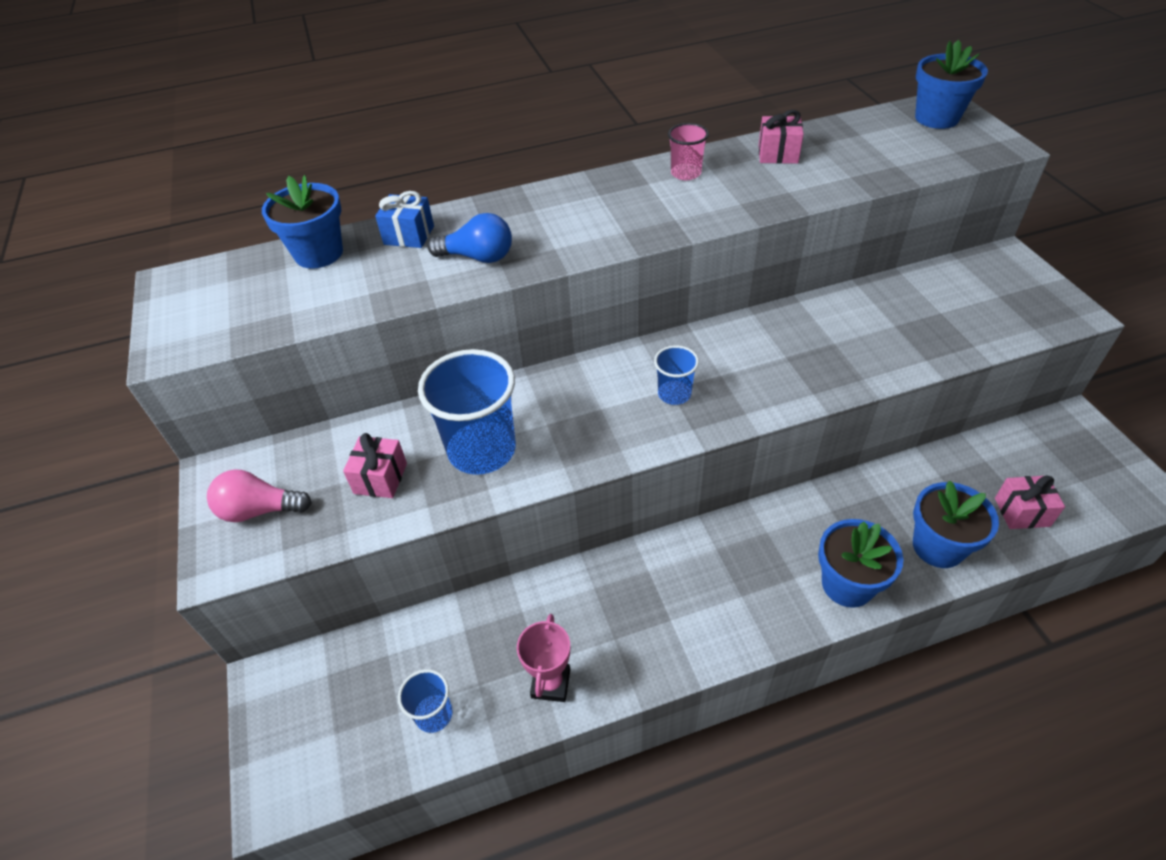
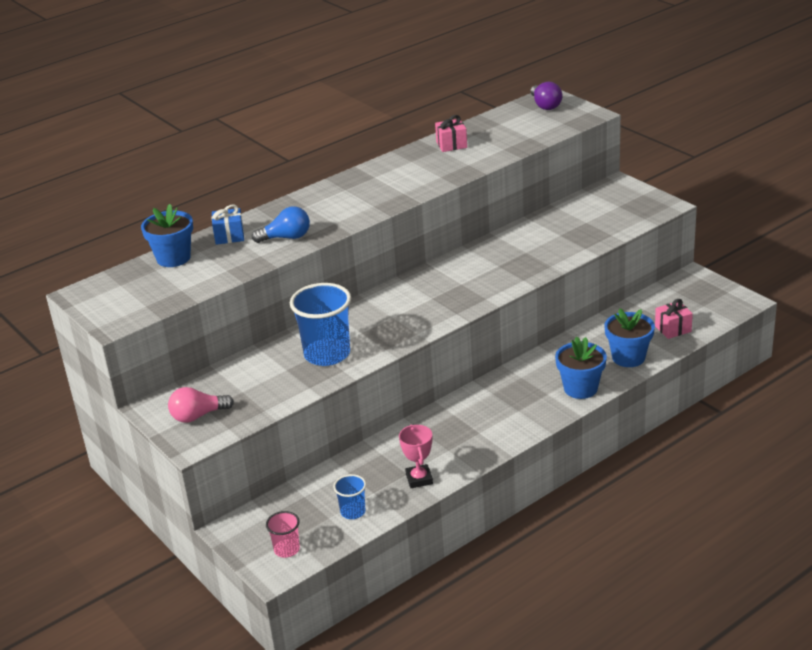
camera: 20 degrees left, 15 degrees down
pink gift [343,433,407,498] -> none
blue cup [654,345,699,405] -> none
pink cup [668,123,709,180] -> pink cup moved to [266,511,300,558]
blue flower pot [915,40,988,129] -> purple light bulb [530,82,562,110]

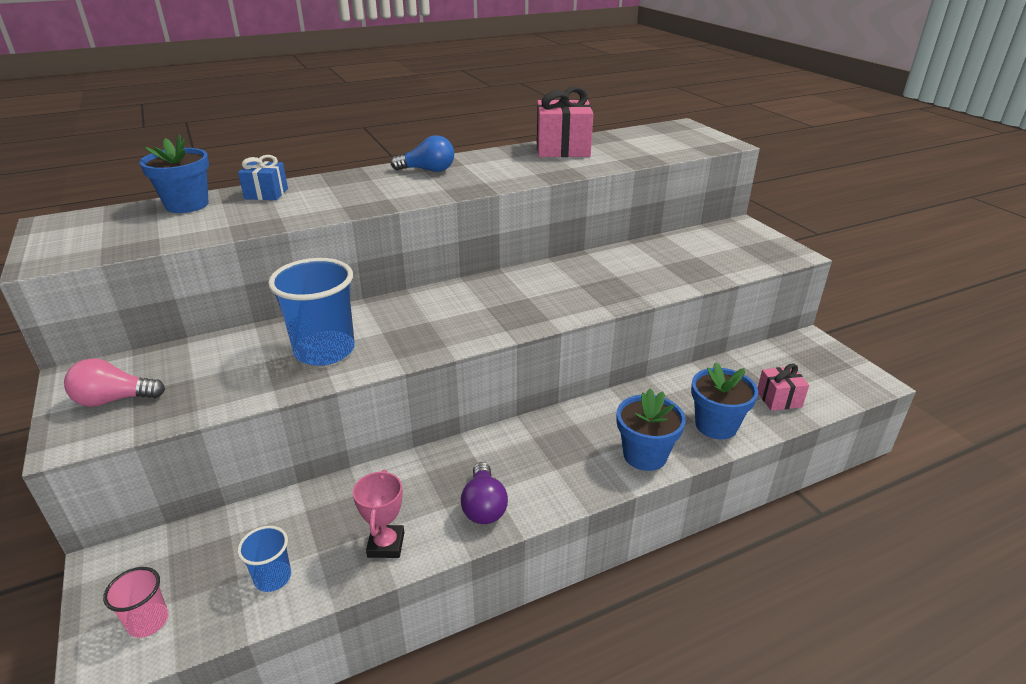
camera: 10 degrees right, 0 degrees up
blue light bulb [252,206,310,243] -> blue light bulb moved to [391,135,454,172]
pink gift [435,115,467,152] -> pink gift [537,87,593,157], size x1.77
purple light bulb [530,82,562,110] -> purple light bulb moved to [461,462,508,524]

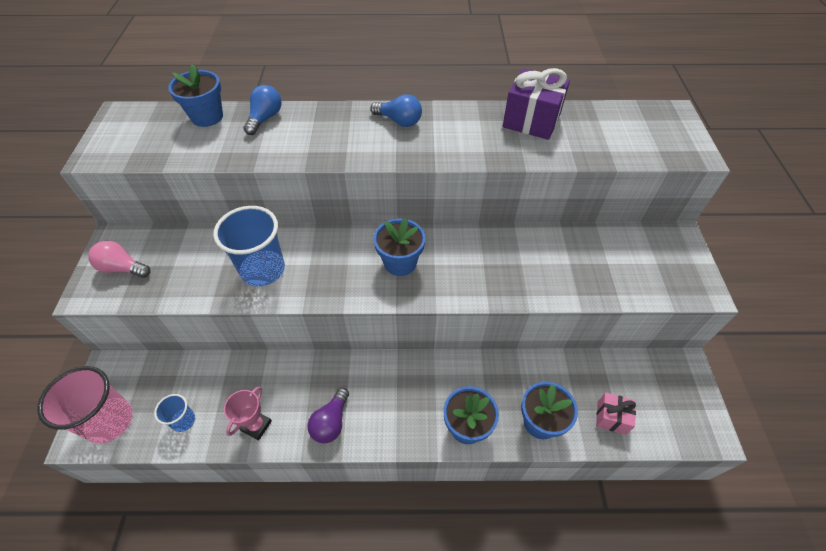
camera: 25 degrees right, 20 degrees up
pink cup [103,567,169,638] -> pink cup [37,366,133,444], size x1.97
blue gift [238,155,288,200] -> blue light bulb [243,85,282,135]
pink gift [537,87,593,157] -> purple gift [503,68,570,140]
none -> blue flower pot [373,218,425,276]

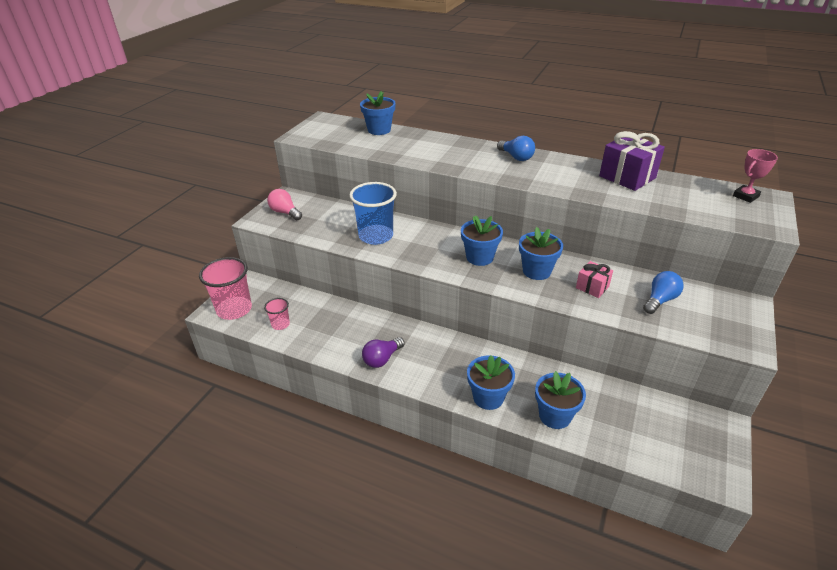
camera: 25 degrees right, 15 degrees down
blue cup [154,394,195,432] -> pink cup [264,298,290,330]
pink trophy [224,386,272,440] -> pink trophy moved to [733,149,778,203]
blue light bulb [243,85,282,135] -> blue light bulb moved to [643,271,684,314]
pink gift [596,393,636,435] -> pink gift moved to [576,261,613,298]
none -> blue flower pot [519,227,563,280]

